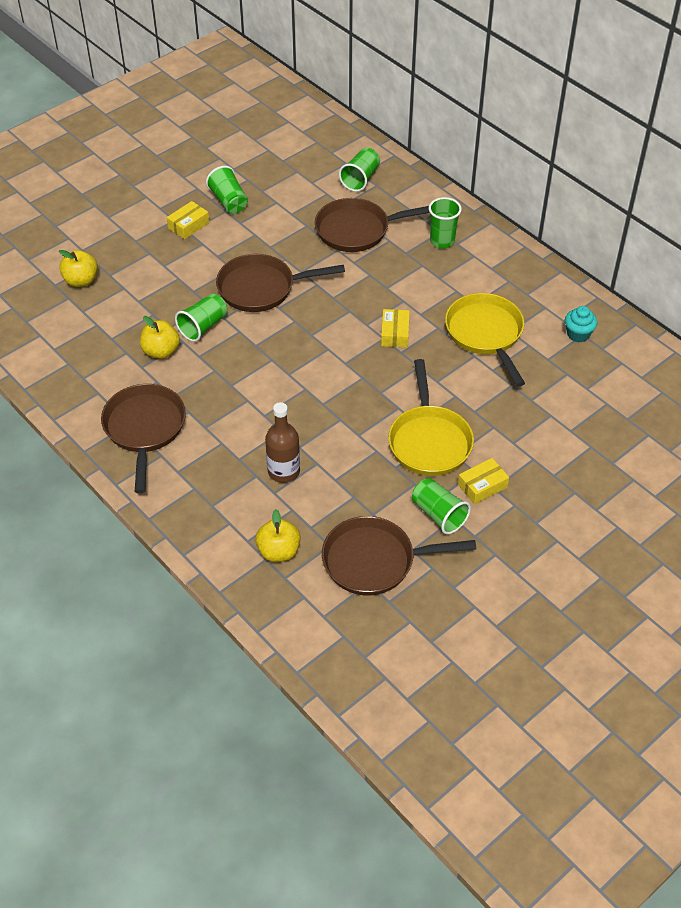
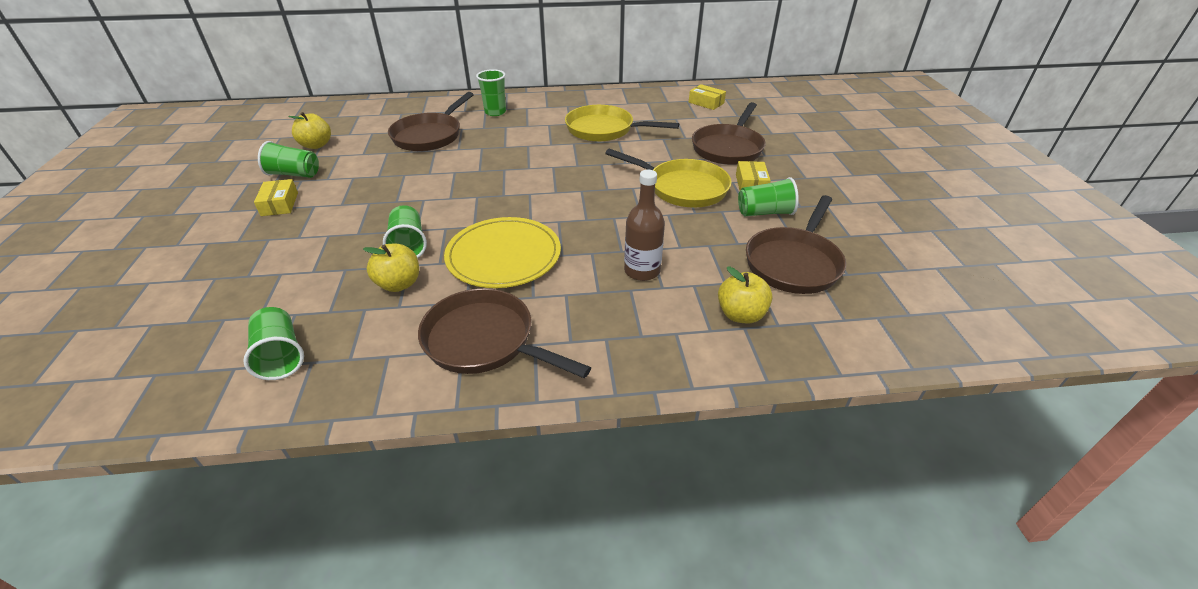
camera: 55 degrees left, 10 degrees down
yellow apple [59,250,98,287] -> yellow apple moved to [288,112,331,149]
brown pan [216,254,345,312] -> brown pan moved to [692,102,766,165]
green cup [339,148,380,192] -> green cup moved to [243,307,304,380]
yellow box [381,309,410,348] -> yellow box moved to [689,84,726,110]
turquoise cupcake [565,306,597,342] -> none
none -> yellow plate [444,217,561,288]

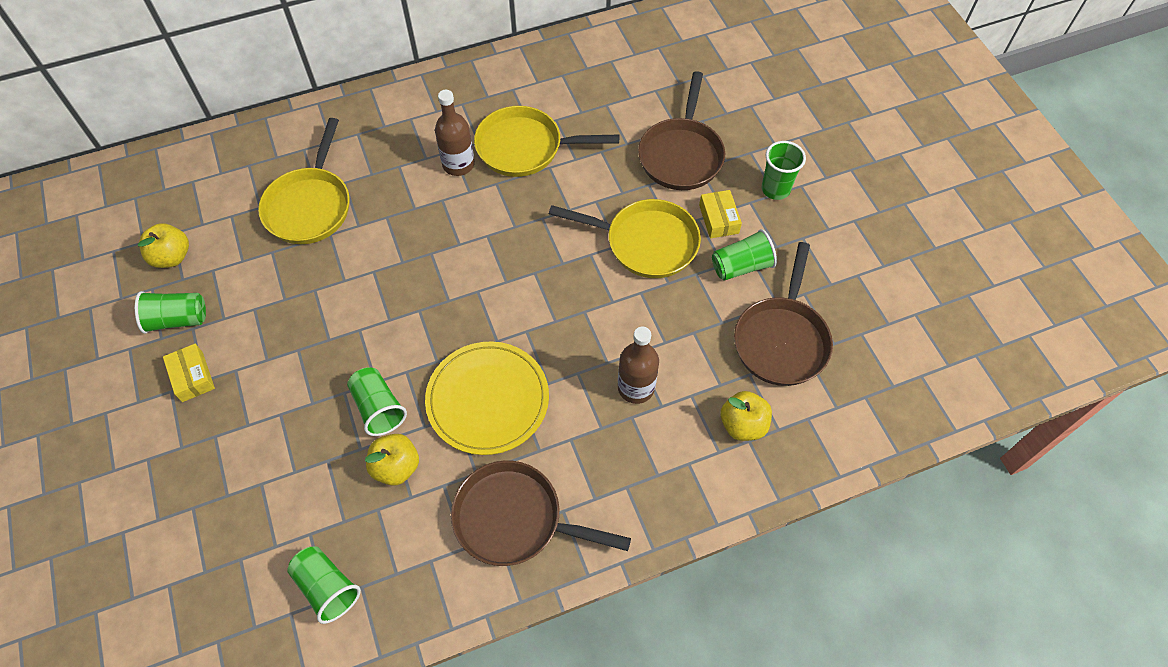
camera: 15 degrees left, 20 degrees up
brown pan [388,92,474,151] -> yellow pan [258,118,350,244]
green cup [476,69,506,116] -> green cup moved to [762,141,806,200]
yellow box [689,84,726,110] -> none
none -> brown bottle [435,90,475,176]

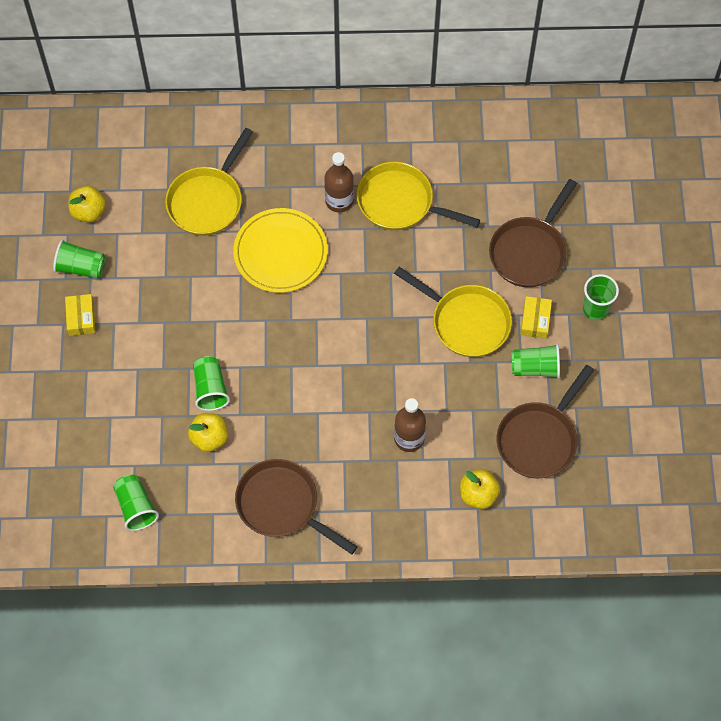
camera: 20 degrees right, 5 degrees up
yellow plate [425,342,549,455] -> yellow plate moved to [233,208,328,293]

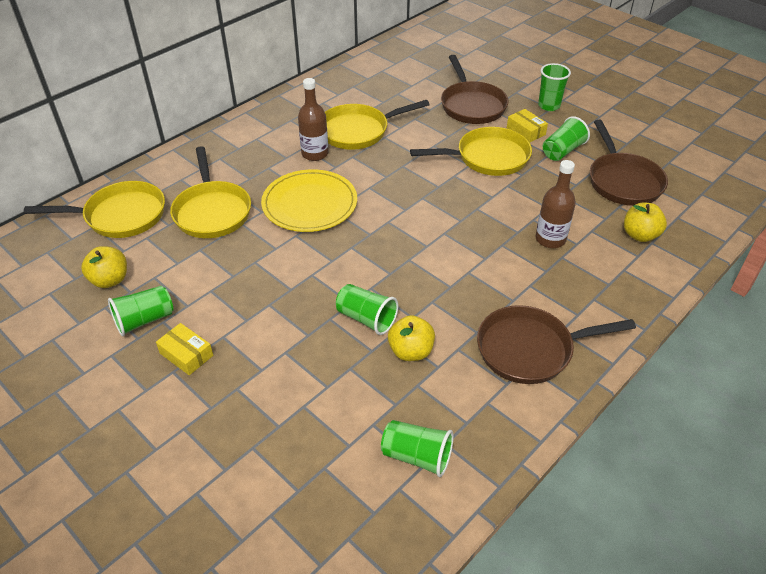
camera: 45 degrees left, 20 degrees down
none -> yellow pan [24,181,165,238]

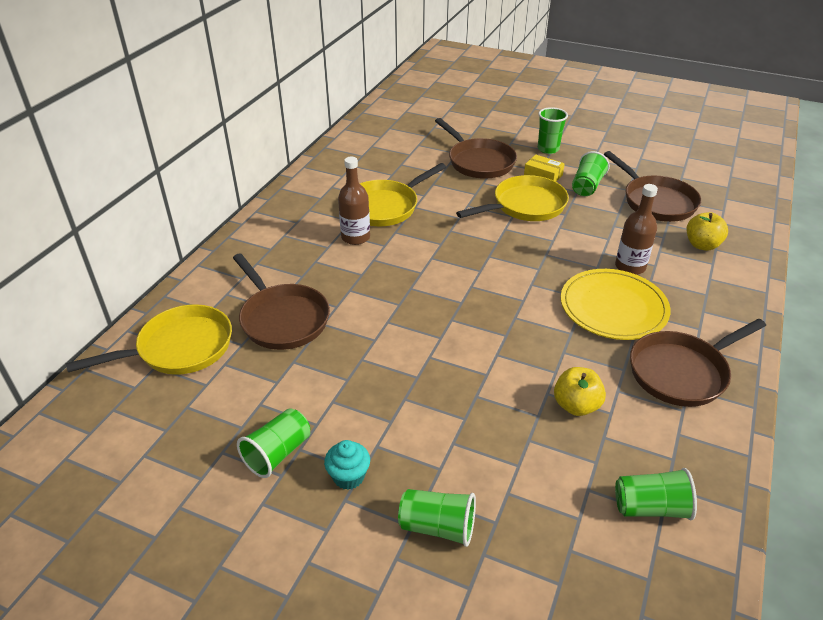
camera: 20 degrees left, 5 degrees down
yellow apple [81,246,127,288] -> none
yellow box [156,323,213,375] -> turquoise cupcake [324,440,370,490]
yellow pan [170,146,251,238] -> brown pan [233,253,330,350]
yellow plate [261,169,357,232] -> yellow plate moved to [561,269,671,340]
green cup [336,284,398,335] -> green cup moved to [398,489,476,547]

